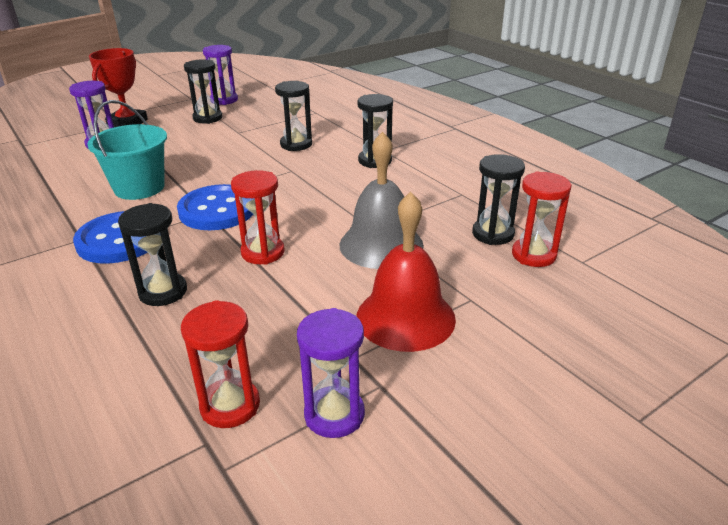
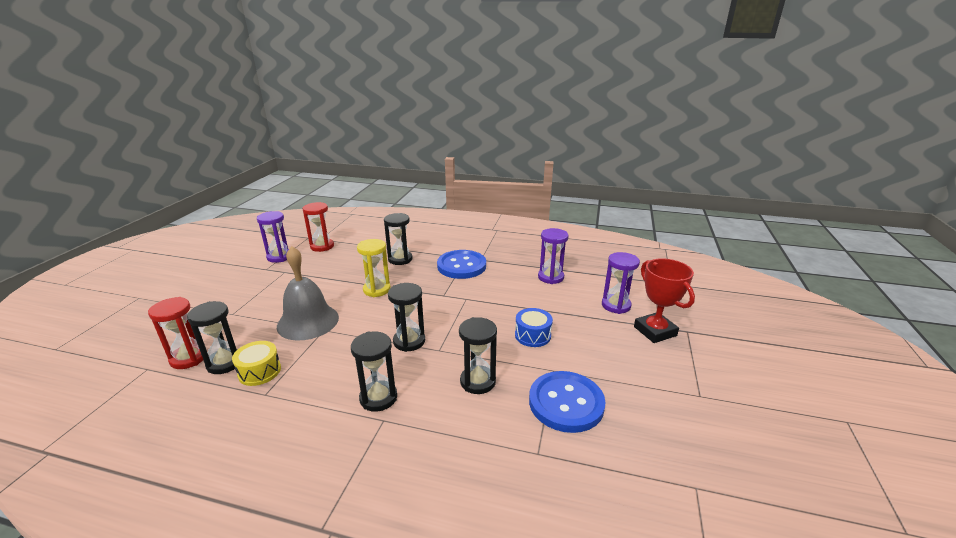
camera: 140 degrees right, 5 degrees down
turquoise bucket [87,100,167,200] -> none
blue button [177,184,254,230] -> blue button moved to [529,371,606,433]
black hourglass [184,59,222,124] -> black hourglass moved to [388,283,425,352]
purple hourglass [203,45,238,105] -> purple hourglass moved to [538,228,569,284]
red hourglass [231,170,285,265] -> yellow hourglass [357,239,391,297]
red bell [356,192,456,352] -> none
none -> yellow drum [232,341,281,386]
none -> blue drum [515,308,553,347]

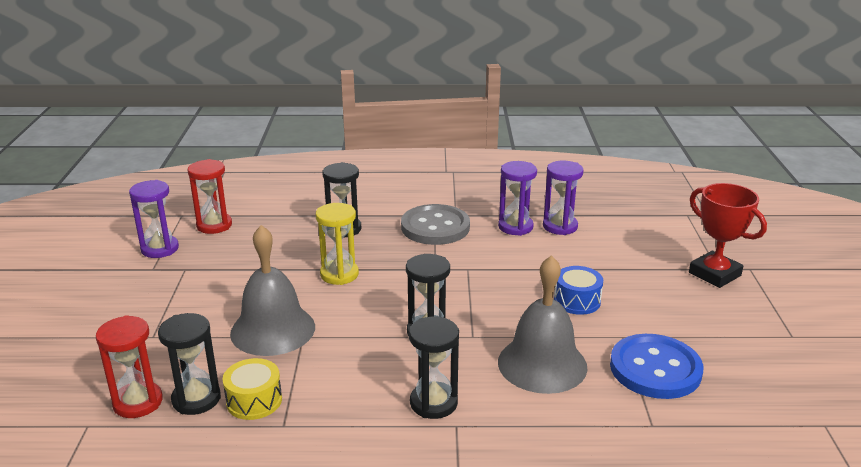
camera: 15 degrees left, 0 degrees up
blue button [437,250,486,279] -> grey button [401,204,470,245]
black hourglass [459,317,497,394] -> grey bell [498,255,587,394]
purple hourglass [602,252,640,314] -> purple hourglass moved to [498,161,537,236]

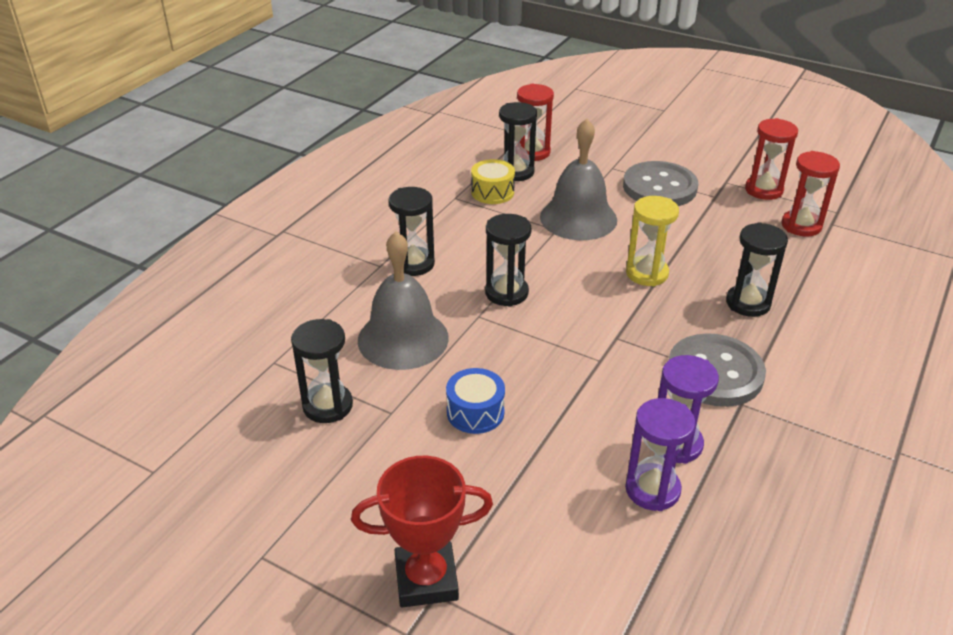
camera: 120 degrees right, 10 degrees up
purple hourglass [129,180,179,258] -> red hourglass [745,118,798,200]
blue button [610,334,703,399] -> black hourglass [291,319,353,423]
none -> grey button [623,161,698,206]

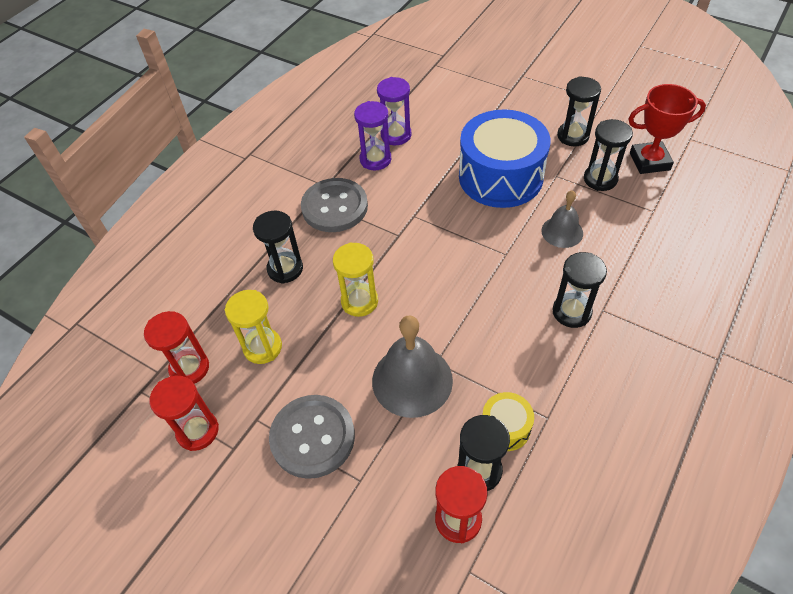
camera: 175 degrees left, 15 degrees up
red trophy [351,456,493,607] -> red trophy moved to [629,84,706,174]
grey bell [358,231,449,370] -> grey bell [541,190,583,248], size x0.59
blue drum [446,368,505,434] -> blue drum [459,110,551,208], size x2.22
black hourglass [485,214,531,307] -> black hourglass moved to [557,76,601,146]
none -> yellow hourglass [225,290,282,364]

